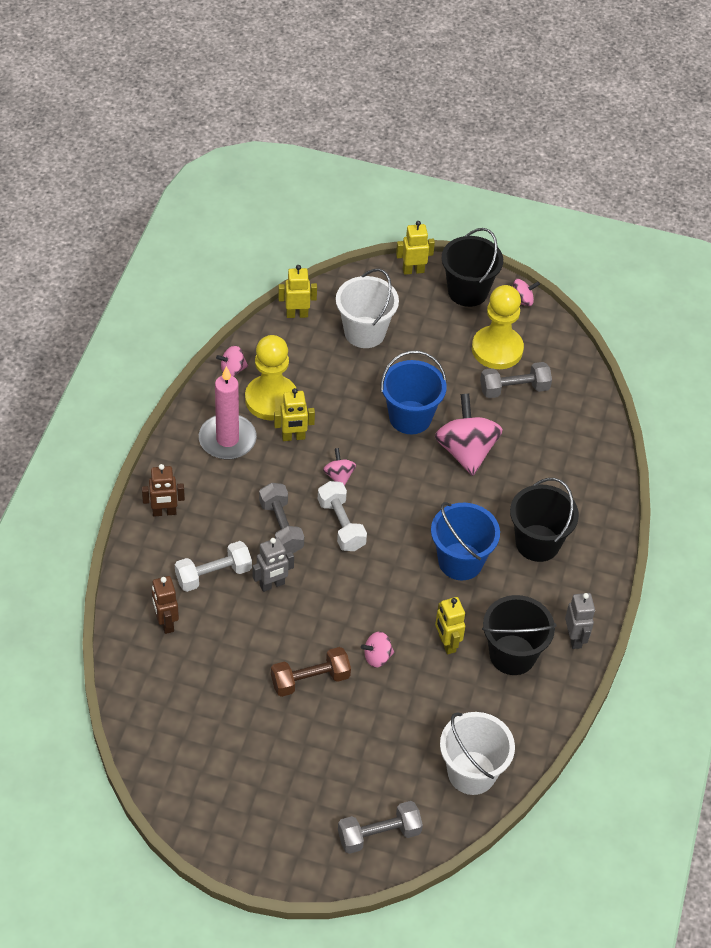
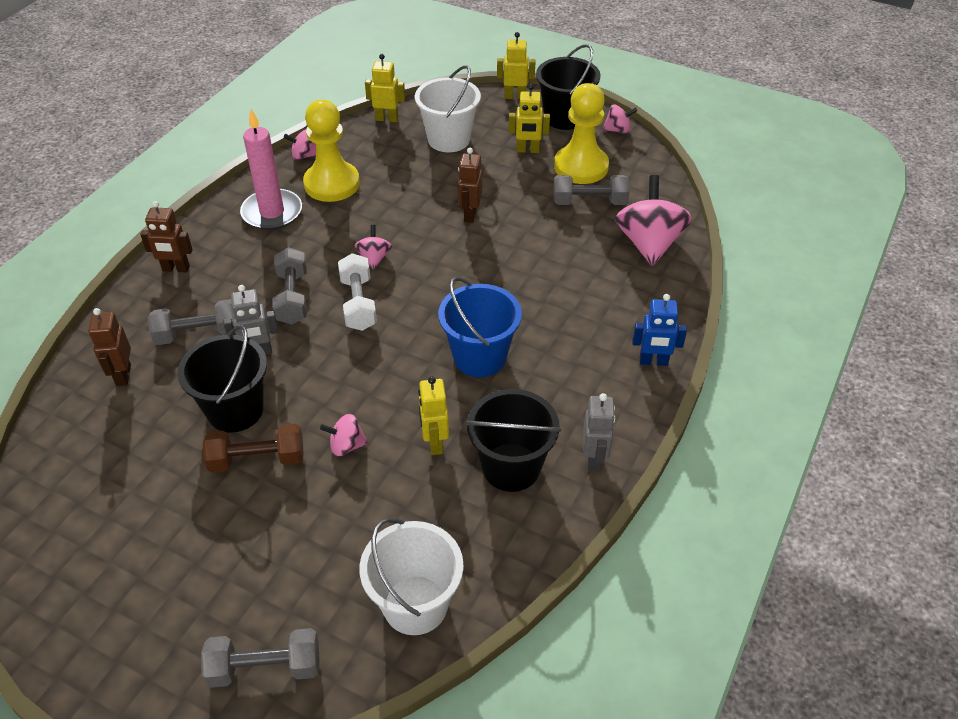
camera: 15 degrees right, 5 degrees down
white dumbbell [175,541,252,592] -> grey dumbbell [148,299,233,345]
yellow robot [274,388,315,441] -> yellow robot moved to [509,84,550,153]
blue bucket [381,351,447,434] -> brown robot [458,148,482,223]
pink spinning top [435,393,503,476] -> pink spinning top moved to [615,175,692,266]
black bucket [510,478,579,562] -> black bucket moved to [177,325,267,433]
none -> blue robot [632,294,687,366]

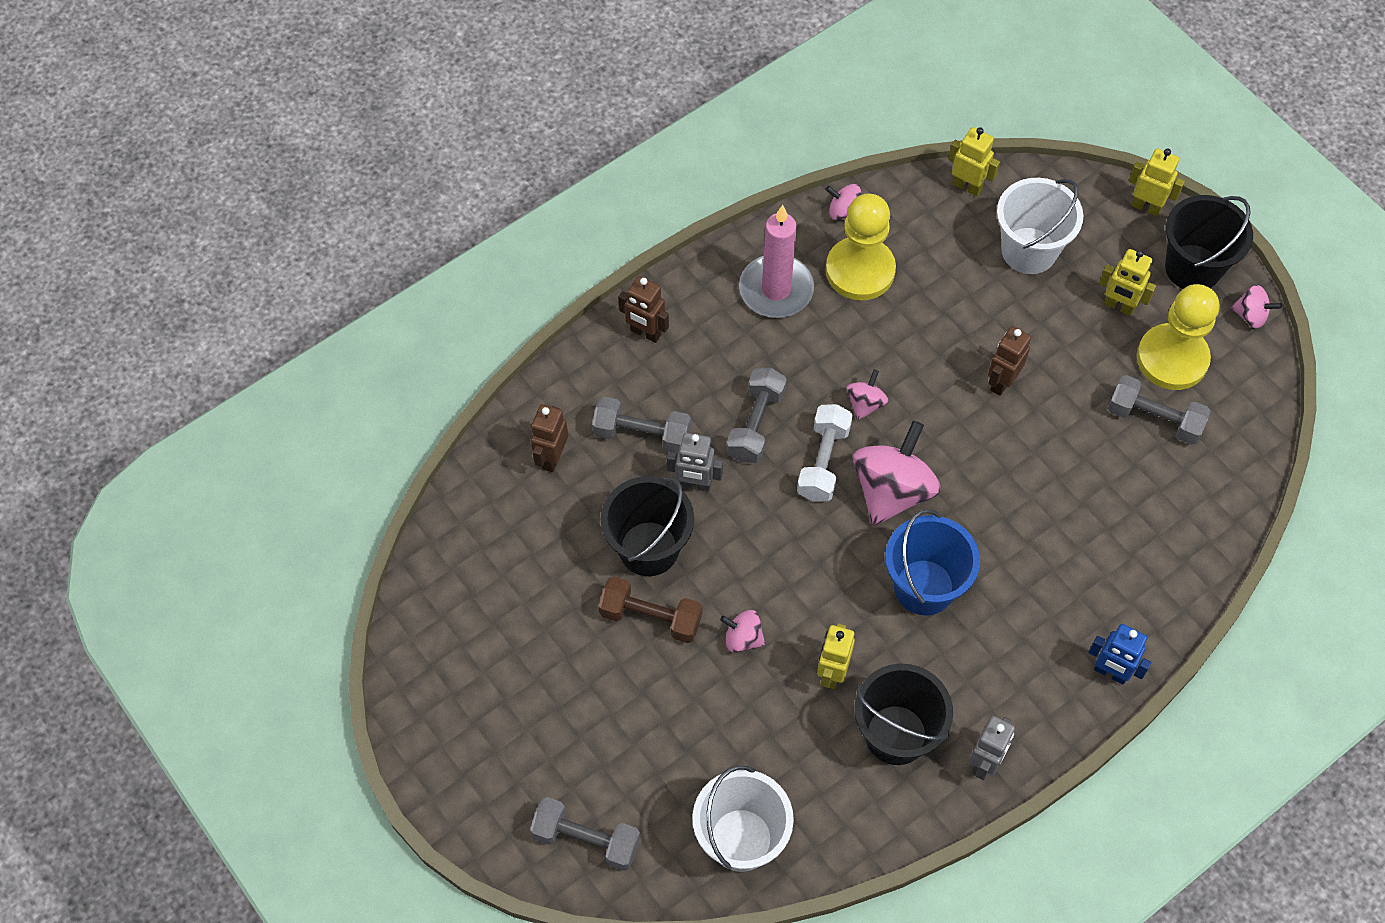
camera: 25 degrees right, 15 degrees up
pink spinning top [615,175,692,266] -> pink spinning top moved to [853,421,941,526]

